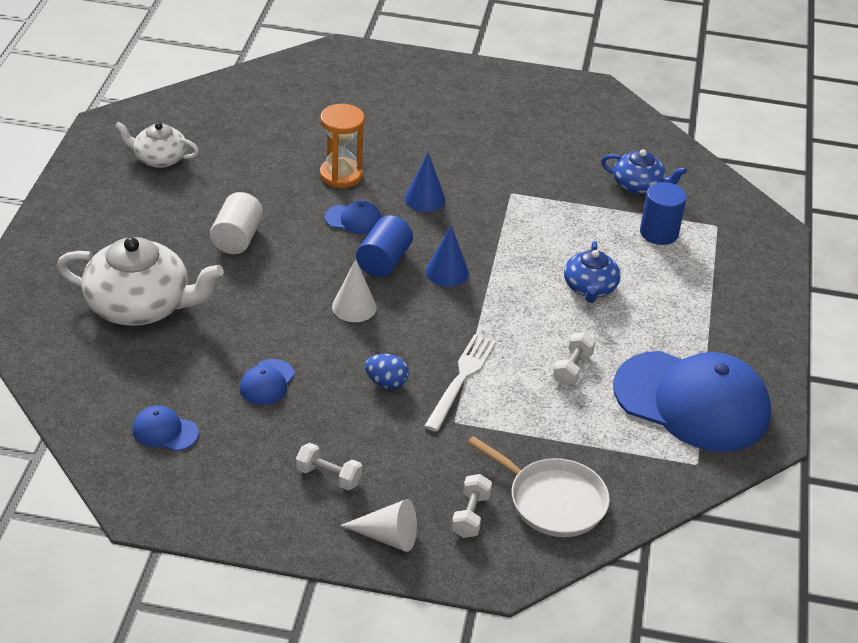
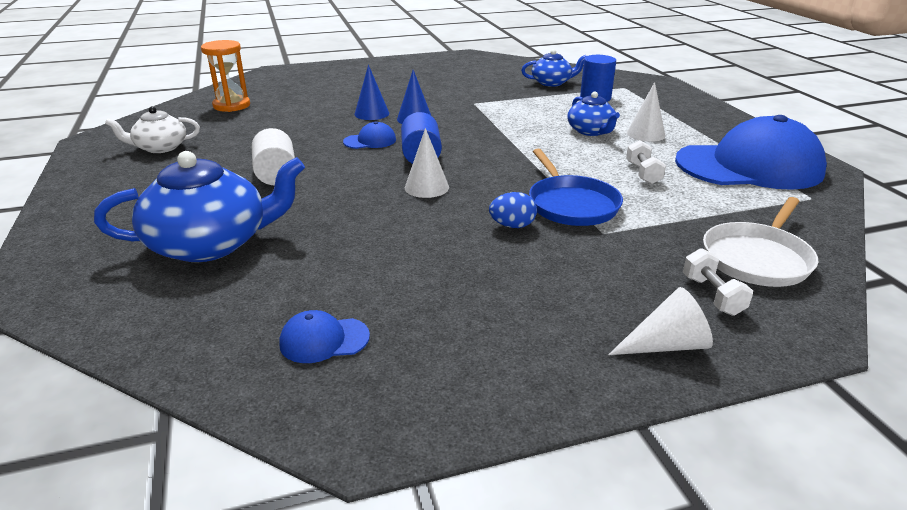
camera: 25 degrees left, 10 degrees down
white teapot [57,237,224,326] -> blue teapot [94,151,305,262]
blue cap [239,359,295,405] -> none
white dumbbell [296,443,362,490] -> none
orange hourglass [320,104,365,188] -> orange hourglass moved to [201,40,250,112]
white fork [424,334,496,432] -> blue pan [529,149,623,226]
blue cone [426,225,469,287] -> blue cone moved to [354,65,389,120]
white pan [468,436,610,537] -> white pan turned 120 degrees clockwise [703,197,818,287]
none -> white cone [627,82,665,142]

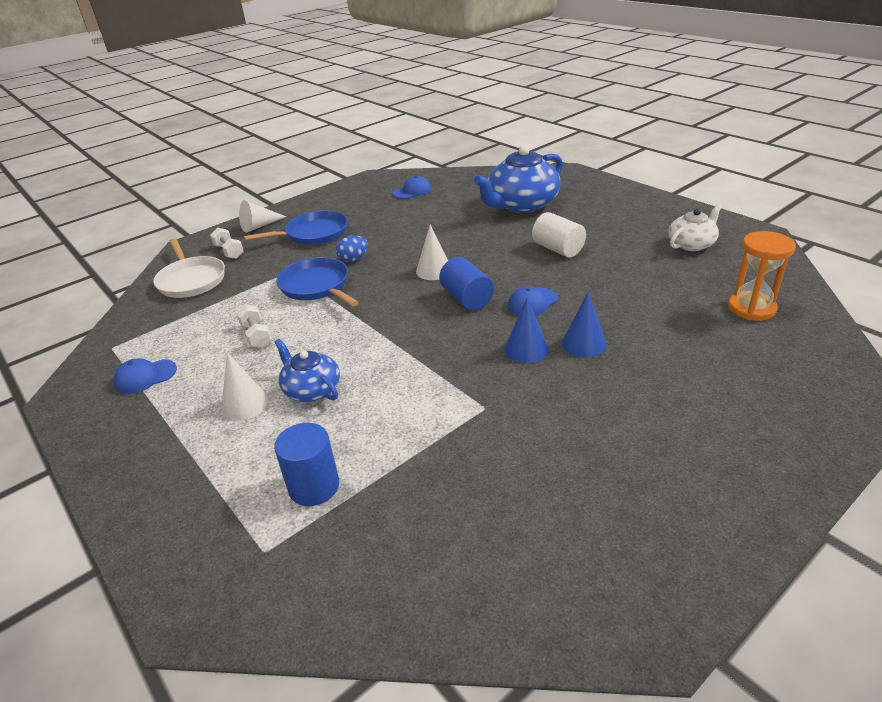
camera: 160 degrees right, 5 degrees up
blue teapot [521,49,586,87] -> none
blue cap [675,115,827,190] -> blue cap [113,358,177,394], size x0.40
white pan [703,197,818,287] -> white pan turned 135 degrees clockwise [153,239,225,298]
none -> blue pan [244,210,348,245]

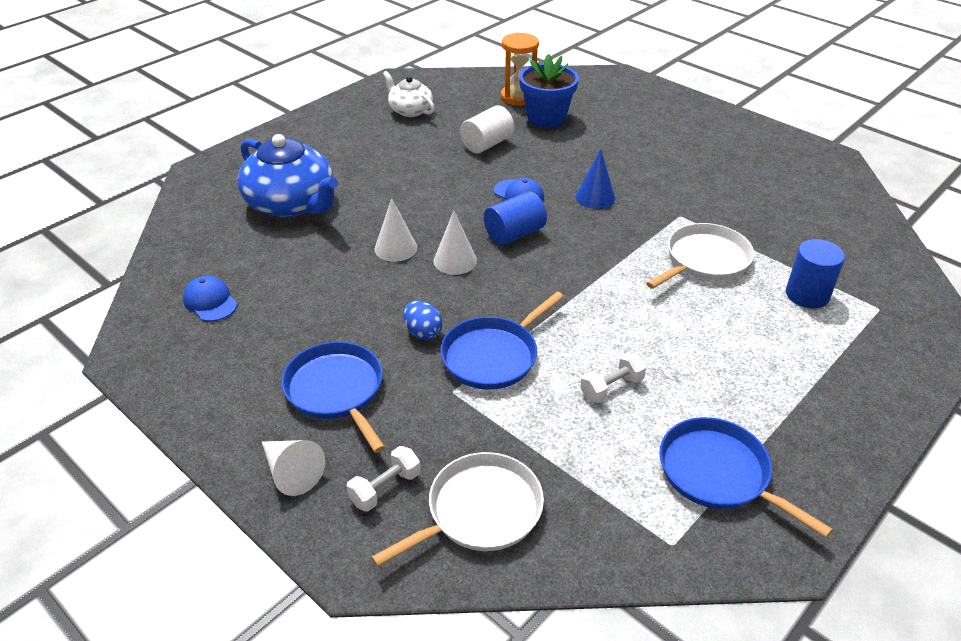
camera: 100 degrees left, 5 degrees up
blue cap [113,358,177,394] -> blue pan [659,417,833,538]
white cone [221,352,269,421] -> white cone moved to [375,198,417,262]
blue teapot [274,339,340,402] -> none
white cylinder [532,212,586,258] -> white cylinder moved to [460,105,514,153]
blue cone [562,291,607,357] -> none
none -> blue flower pot [519,54,579,127]
none -> white pan [646,223,754,289]

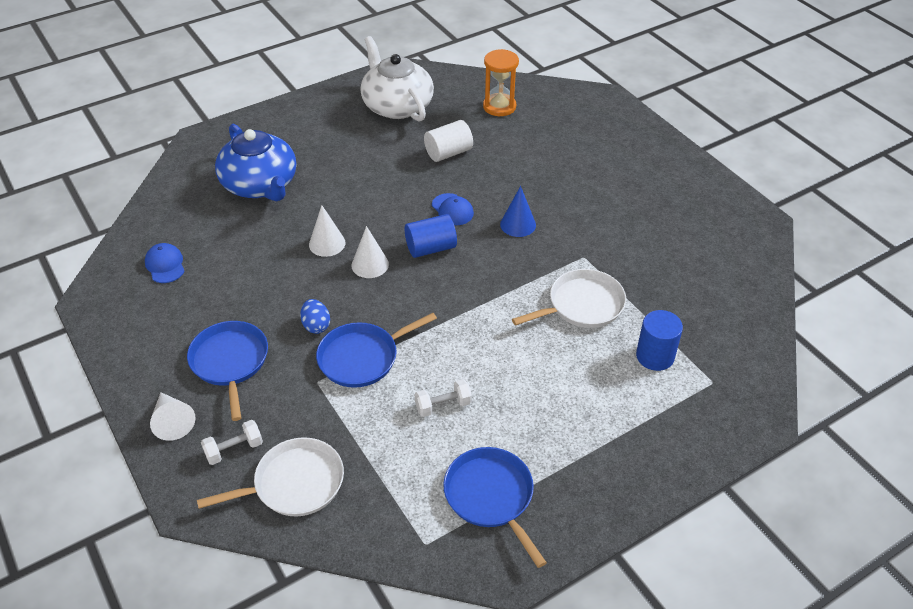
camera: 15 degrees right, 5 degrees up
white teapot [383,71,435,117] -> white teapot [360,36,434,122], size x1.77
blue flower pot [519,54,579,127] -> none

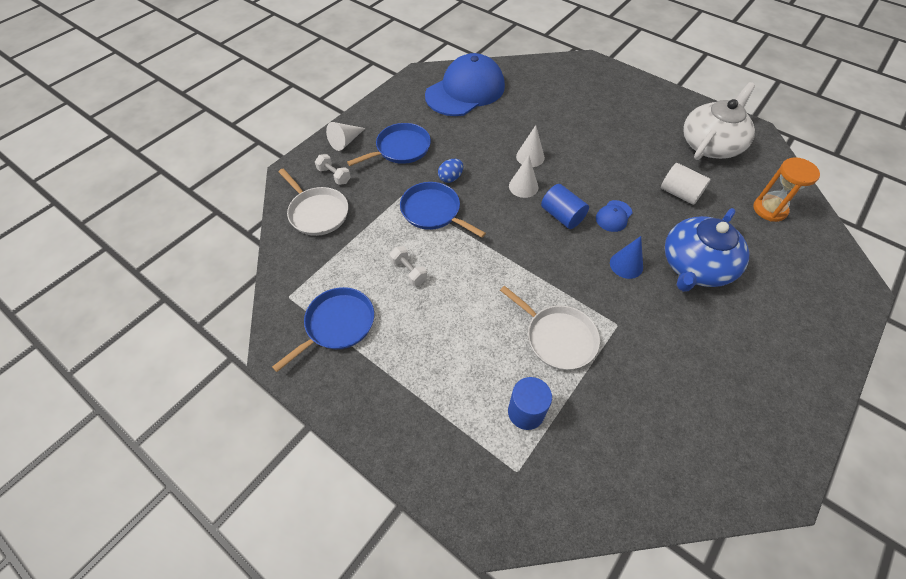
camera: 70 degrees right, 10 degrees up
blue cap [145,243,185,283] -> blue cap [425,53,505,116], size x2.48
blue teapot [215,124,296,202] -> blue teapot moved to [665,208,749,292]

